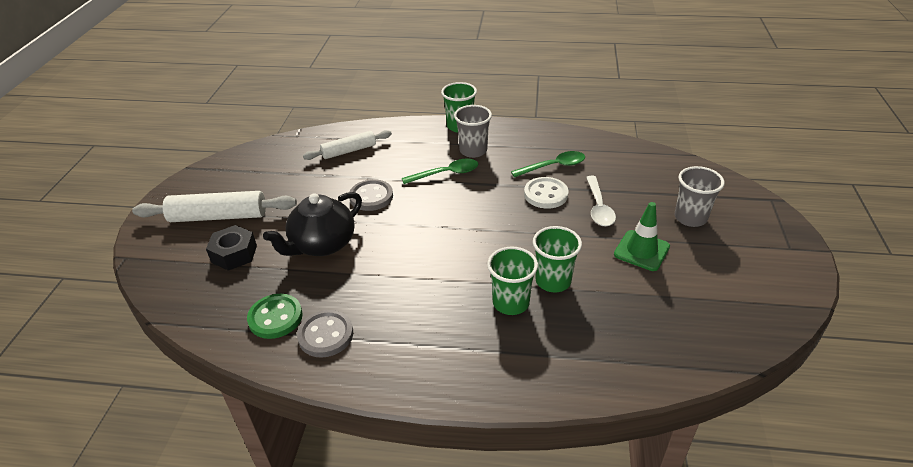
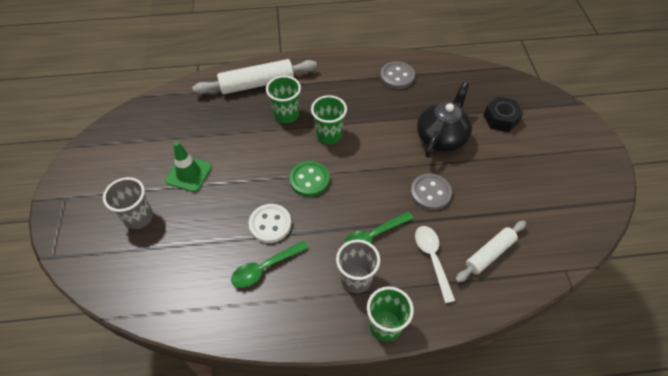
camera: 165 degrees right, 15 degrees up
white rolling pin [132,191,297,222] -> white rolling pin moved to [192,59,317,94]
green button [247,294,303,339] -> green button moved to [290,161,330,197]
green cup [533,226,582,293] -> green cup moved to [311,95,347,144]
white spoon [586,176,616,227] -> white spoon moved to [415,226,455,303]

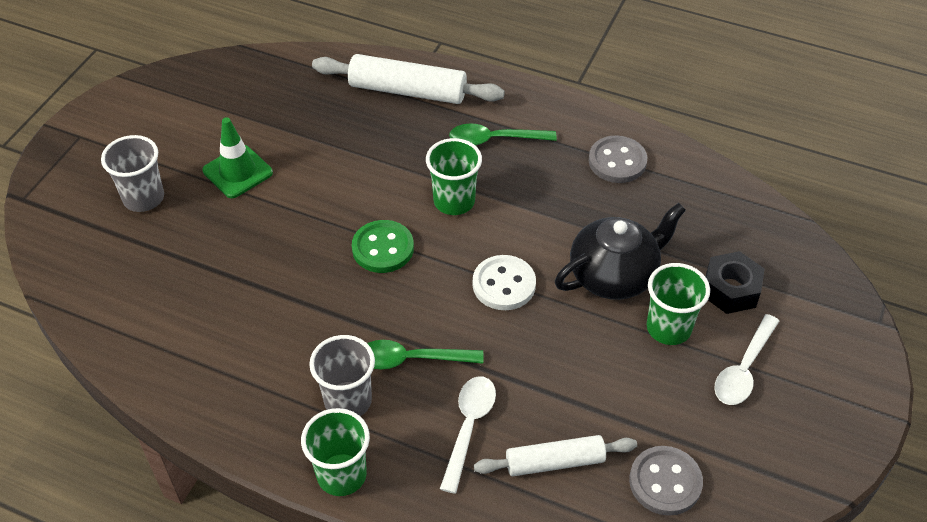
camera: 30 degrees right, 5 degrees down
green spoon [231,240,308,288] -> green spoon moved to [449,123,557,146]
white button [249,204,291,243] -> white button moved to [473,255,536,310]
green cup [266,75,301,123] -> green cup moved to [647,263,710,345]
grey button [410,173,452,210] -> grey button moved to [629,446,703,516]
none -> white spoon [714,314,779,405]

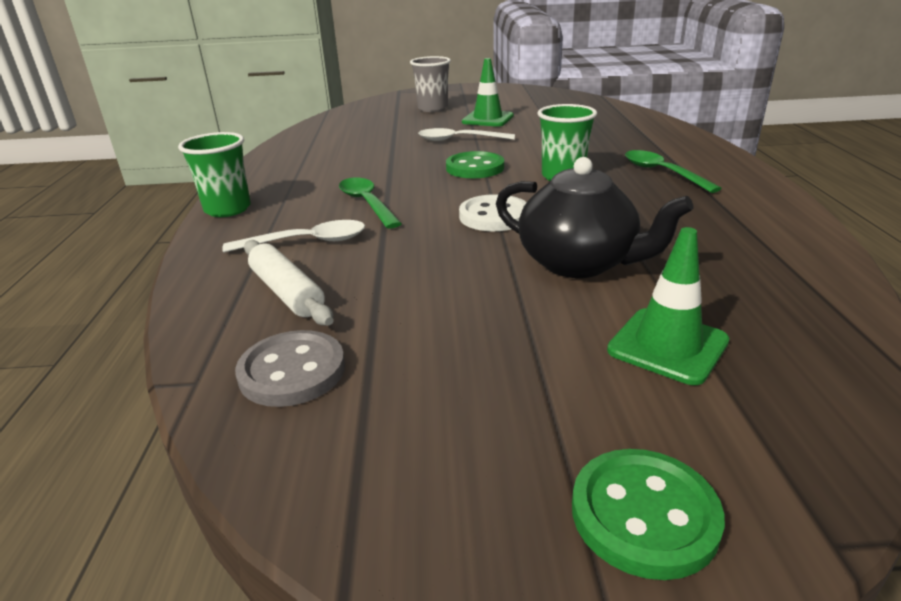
camera: 65 degrees right, 20 degrees down
grey cup [309,335,375,416] -> none
white rolling pin [312,54,505,104] -> none
grey button [589,136,647,183] -> none
green cup [647,263,710,345] -> none
black nut [706,251,765,314] -> green traffic cone [607,227,729,385]
white spoon [714,314,779,405] -> white spoon moved to [418,128,515,141]
none -> green button [572,449,725,580]

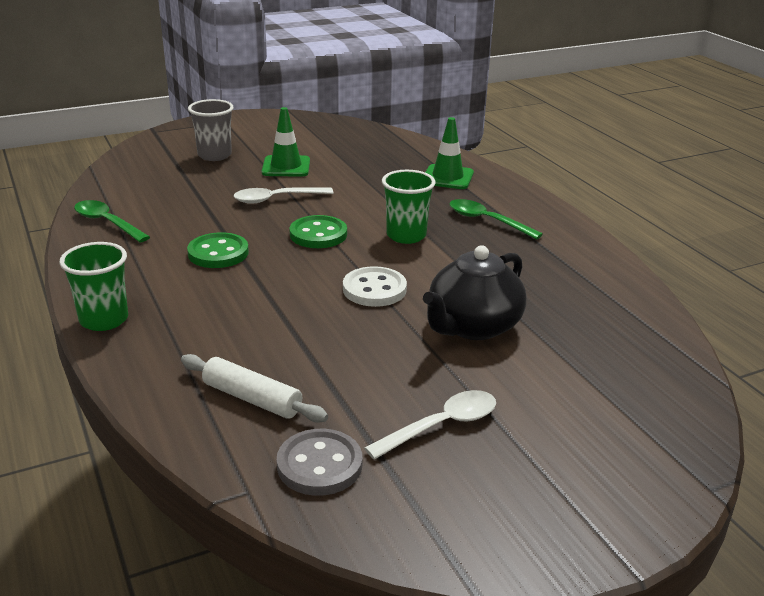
camera: 25 degrees left, 0 degrees up
white spoon [222,220,365,253] -> white spoon moved to [364,390,496,459]
green spoon [339,177,402,229] -> green spoon moved to [74,200,150,242]
black teapot [496,157,694,278] -> black teapot turned 120 degrees clockwise [423,245,526,340]
green button [572,449,725,580] -> green button moved to [187,232,249,268]
green traffic cone [607,227,729,385] -> green traffic cone moved to [425,117,474,189]

